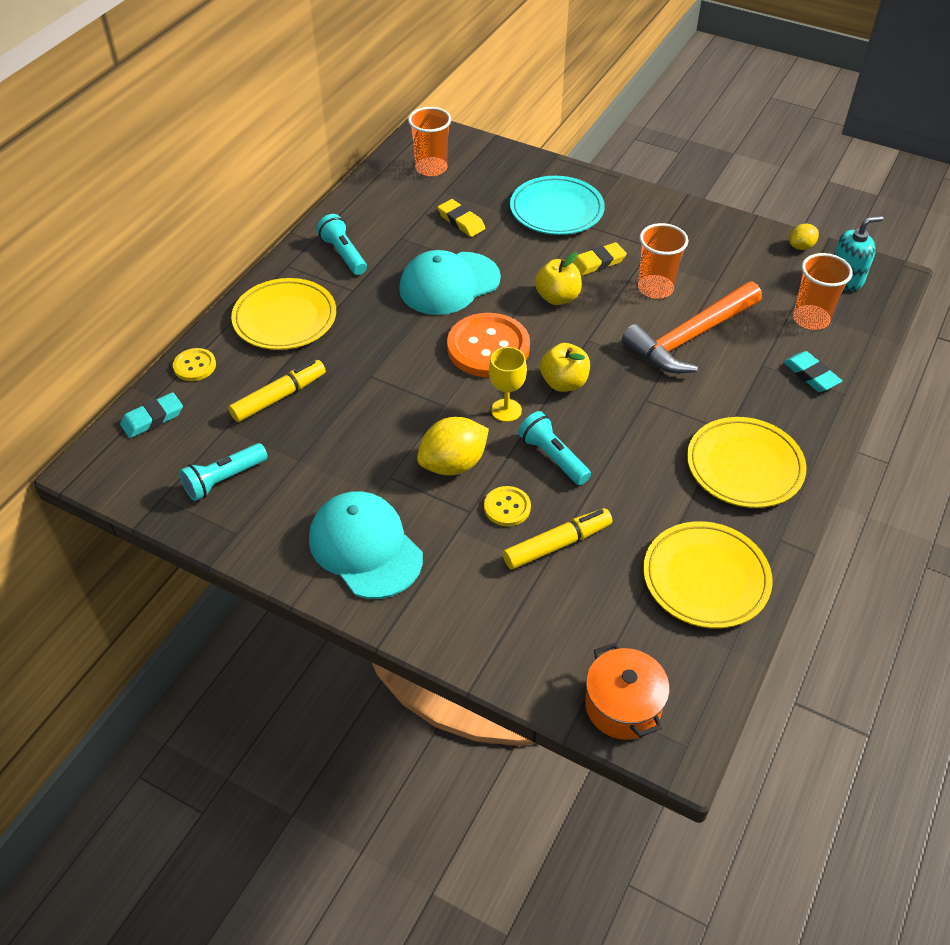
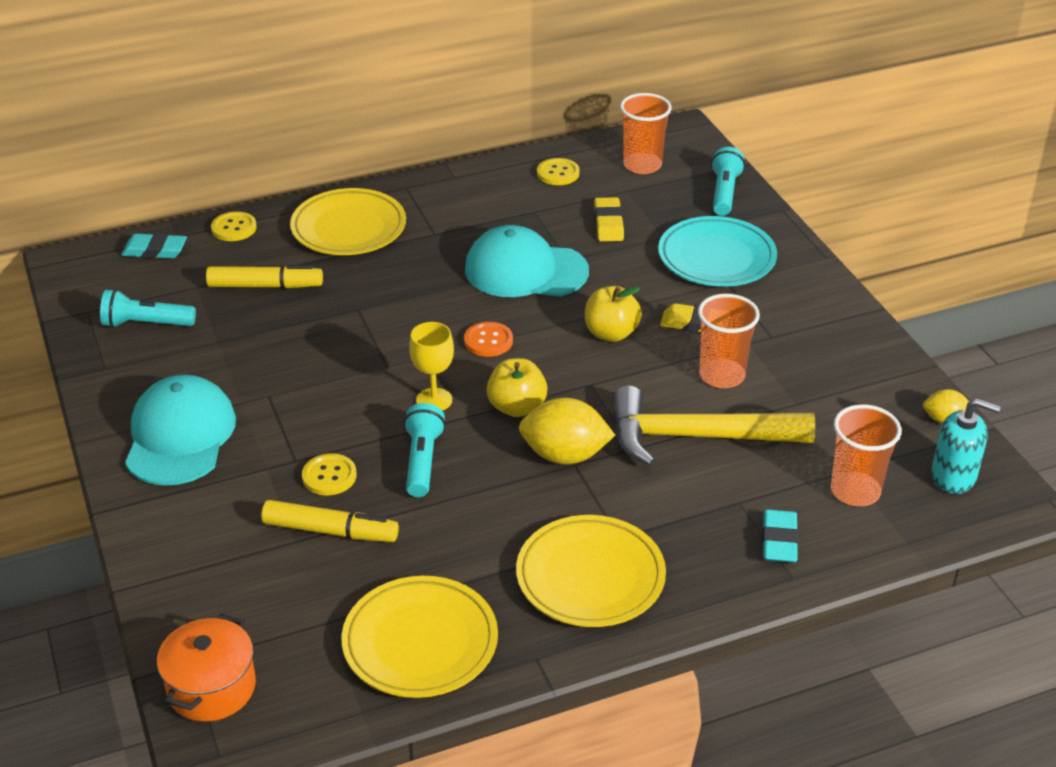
camera: 40 degrees right, 10 degrees down
turquoise flashlight [317,214,367,275] -> turquoise flashlight moved to [711,147,745,216]
yellow lemon [417,417,489,476] -> yellow lemon moved to [519,398,615,464]
orange button [447,313,530,377] -> orange button [464,322,513,357], size x0.50
orange hammer [622,281,762,374] -> yellow hammer [613,385,815,466]
none -> yellow button [537,158,580,185]

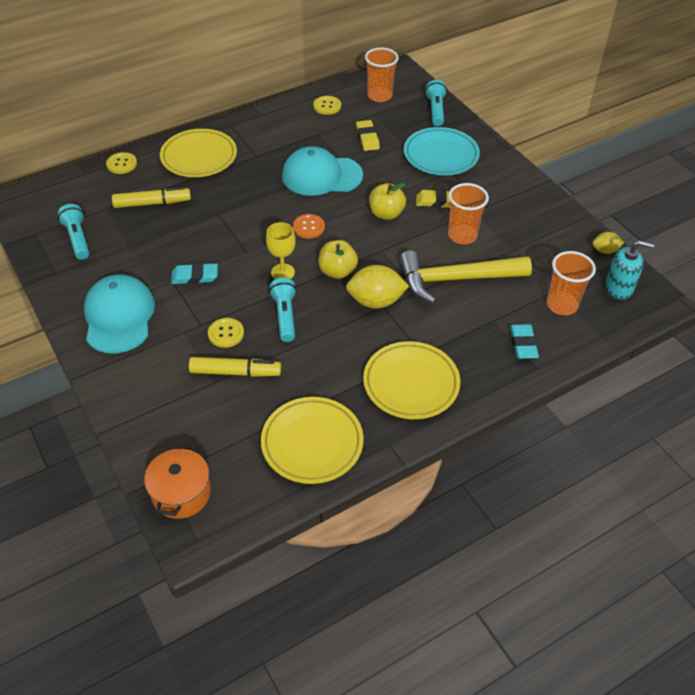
camera: 10 degrees left, 10 degrees up
turquoise flashlight [100,289,196,328] -> turquoise flashlight turned 75 degrees clockwise [57,204,89,260]
turquoise eraser [121,233,187,259] -> turquoise eraser moved to [171,263,218,284]

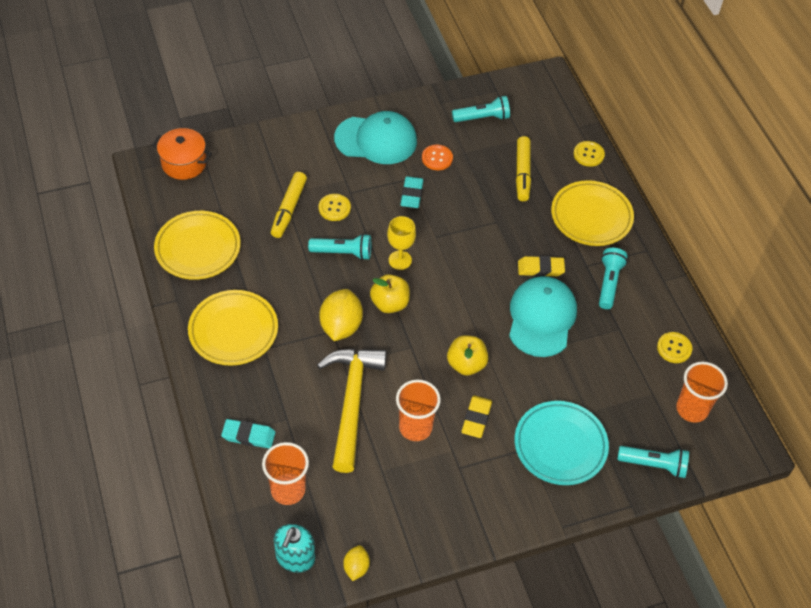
camera: 100 degrees right, 5 degrees up
orange button [293,214,325,239] -> orange button moved to [422,145,453,170]
yellow eraser [356,120,380,151] -> yellow eraser moved to [518,256,565,277]
none -> turquoise flashlight [599,248,628,309]

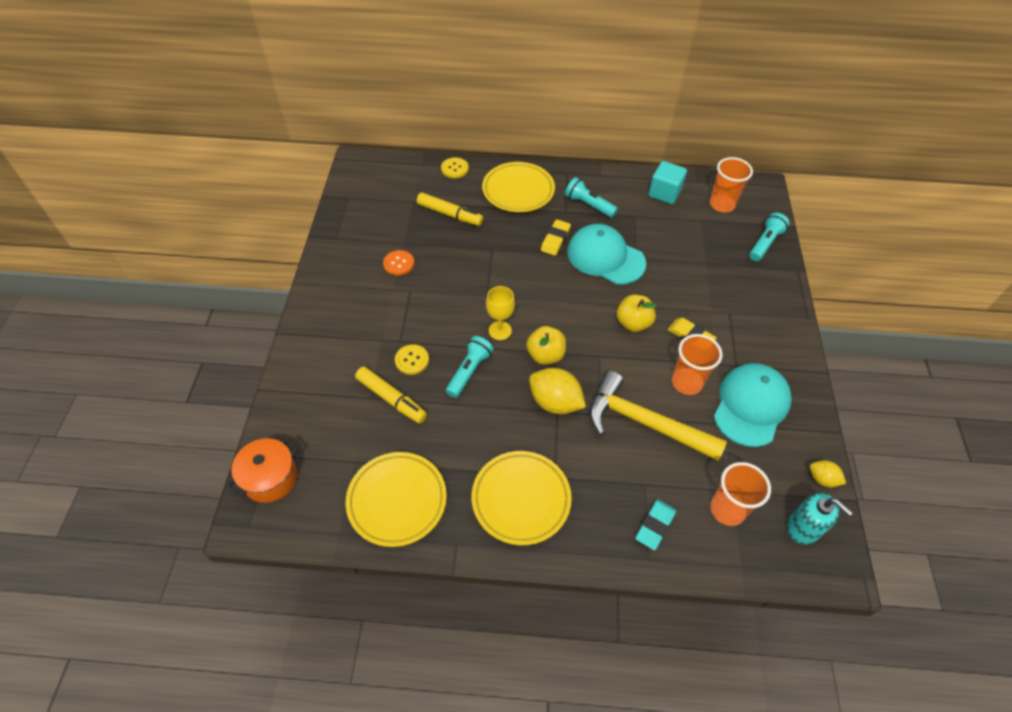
camera: 65 degrees left, 0 degrees up
turquoise cap [334,111,417,164] -> turquoise cap moved to [713,363,792,447]
turquoise eraser [400,176,424,208] -> none
turquoise flashlight [452,96,510,122] -> none
turquoise plate [515,401,609,485] -> none
yellow button [657,332,692,363] -> turquoise cube [648,161,687,204]

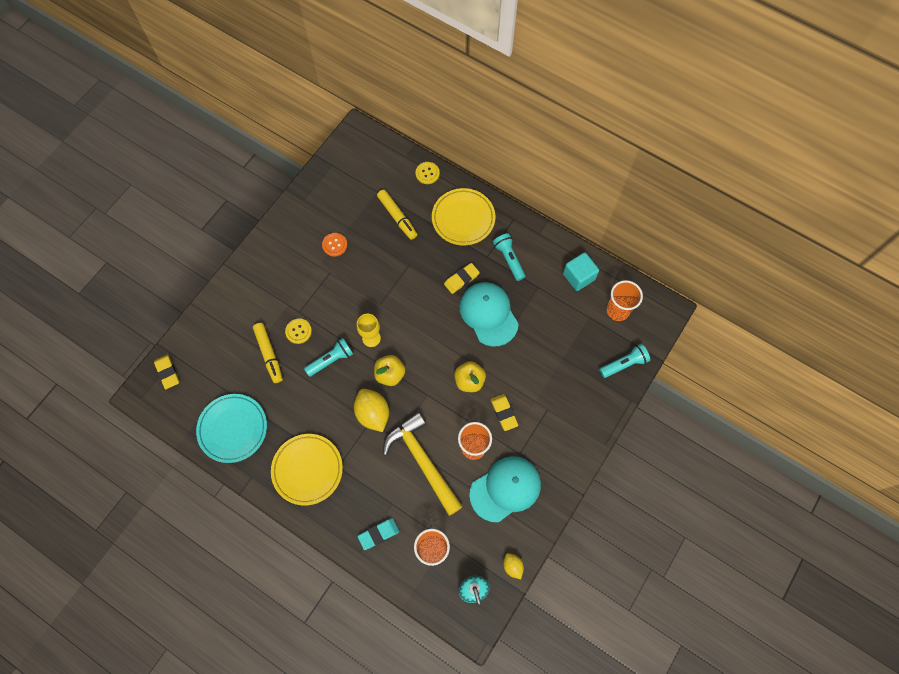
camera: 30 degrees right, 15 degrees up
orange pot [227,438,299,503] -> yellow eraser [154,354,179,390]
yellow plate [346,452,447,547] -> turquoise plate [196,394,267,463]

